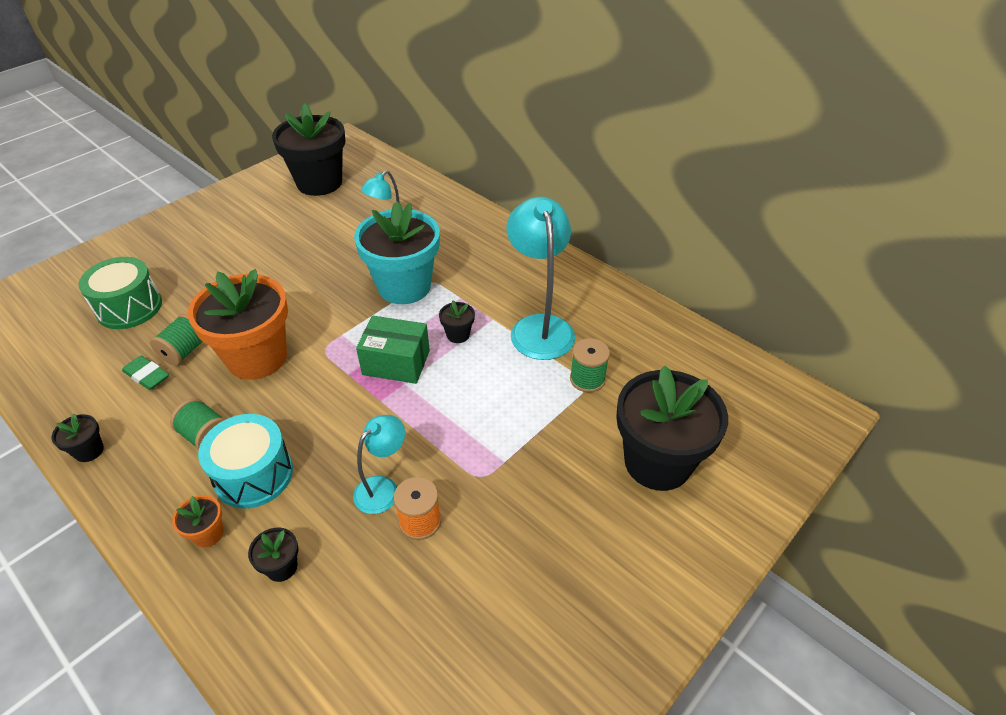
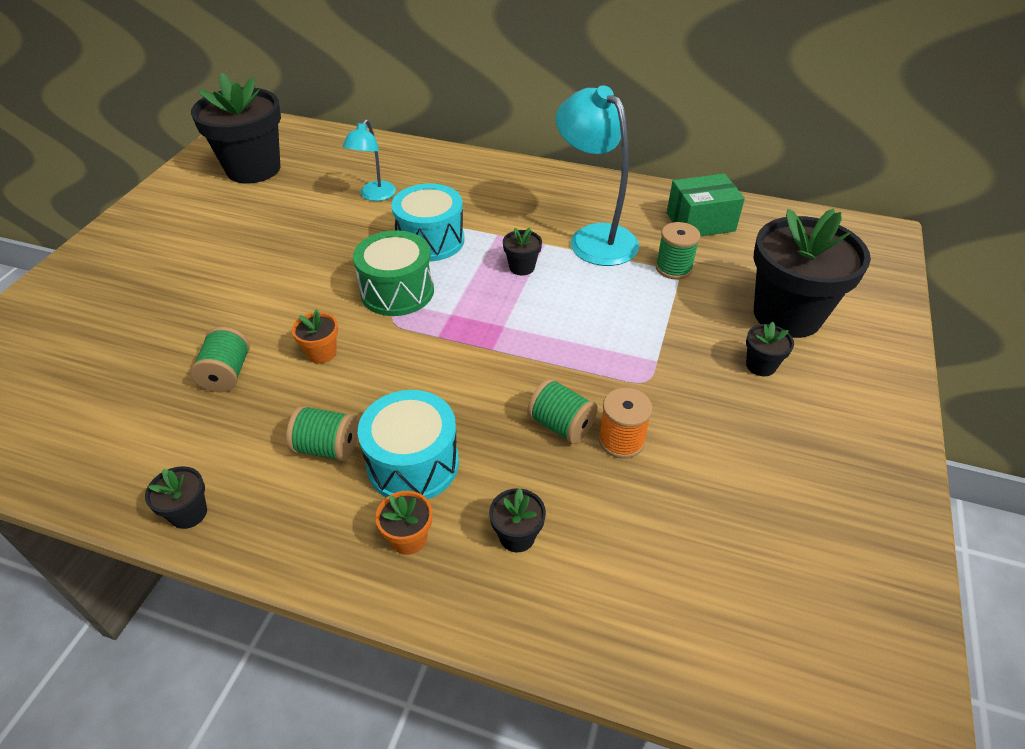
camera: 25 degrees left, 0 degrees up
green drum [79,257,162,329] -> green drum moved to [353,230,434,316]
green eraser [122,356,169,390] -> none
orange flower pot [188,269,288,380] -> orange flower pot [292,309,338,364], size x0.41
turquoise lamp [353,415,405,514] -> green spool [527,378,598,444]
turquoise flower pot [354,201,440,304] -> turquoise drum [391,183,465,261]
green box [356,316,430,384] -> green box moved to [667,174,745,236]
none -> black flower pot [746,322,794,376]

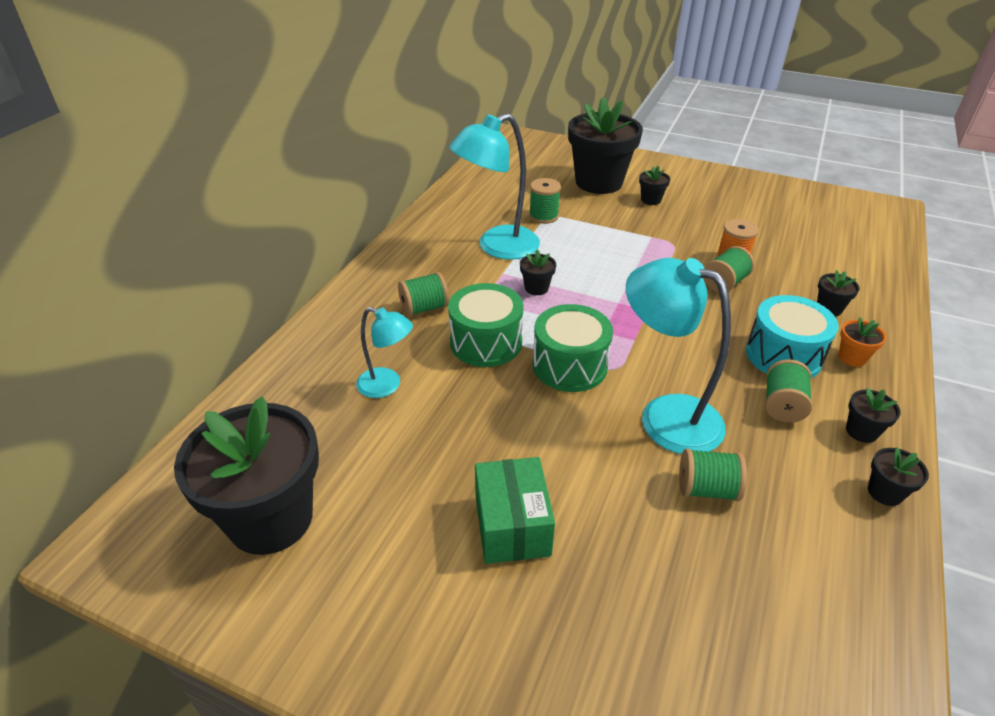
camera: 85 degrees left, 5 degrees down
orange flower pot [292,309,338,364] -> turquoise lamp [626,258,731,454]
turquoise drum [391,183,465,261] -> green drum [448,283,524,367]
green box [667,174,745,236] -> green box moved to [475,457,555,564]
none -> green spool [398,272,449,316]
none -> black flower pot [846,387,901,443]

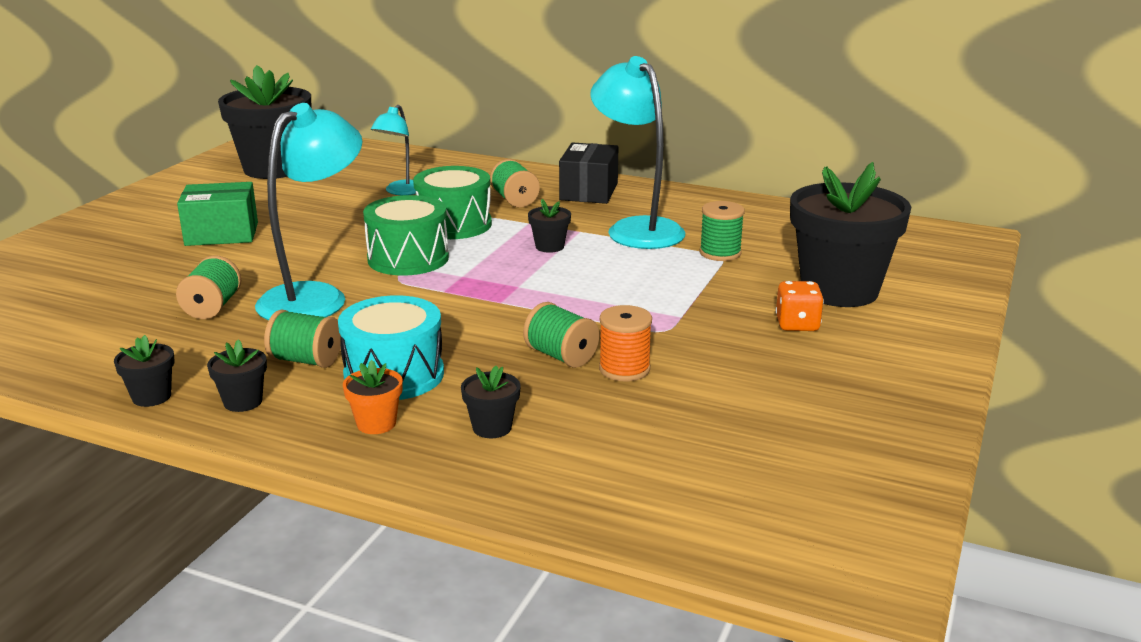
camera: 90 degrees right, 15 degrees down
black flower pot [639,166,670,205] -> orange dice [775,281,824,331]
none -> black box [559,142,618,204]

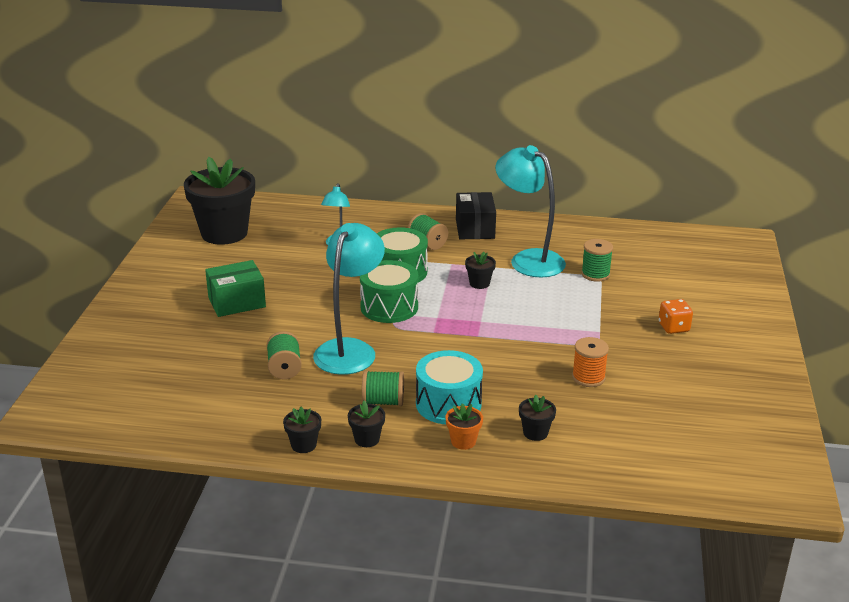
camera: 15 degrees left, 5 degrees up
green spool [523,302,599,368] -> none
black flower pot [790,162,911,307] -> none

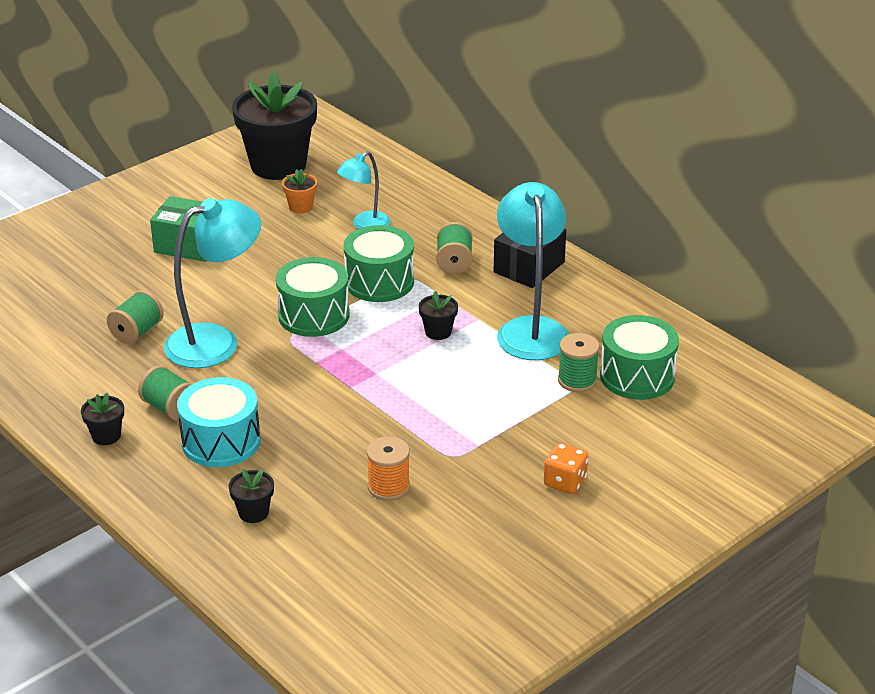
camera: 40 degrees right, 5 degrees up
black flower pot [283,407,321,453] -> none
orange flower pot [446,403,483,450] -> orange flower pot moved to [282,169,317,213]
none -> green drum [600,315,679,400]

